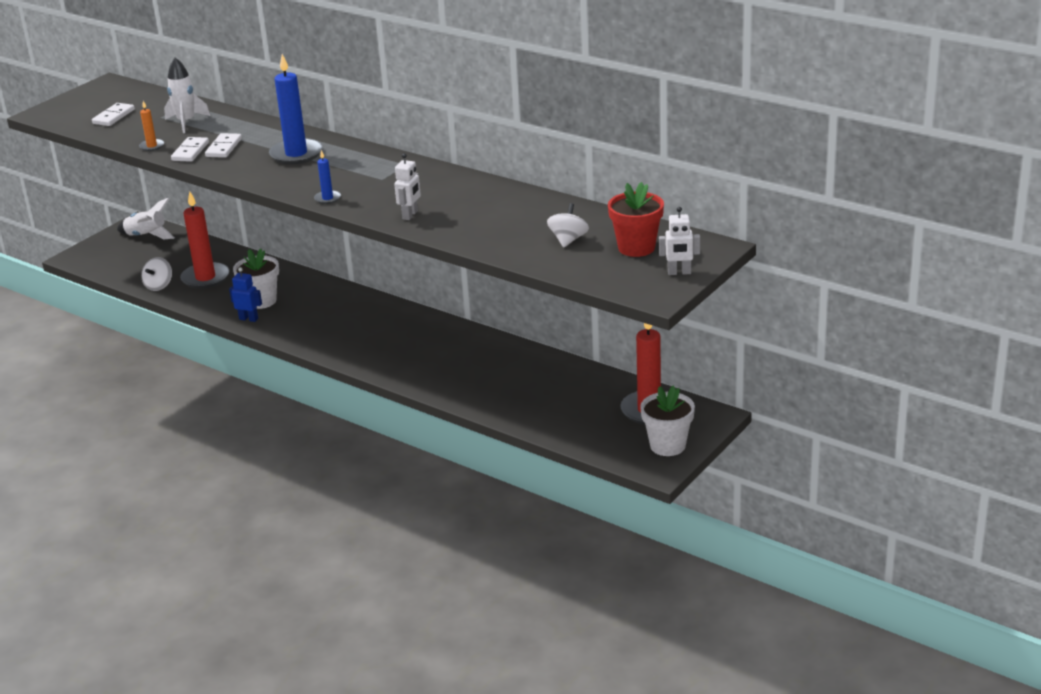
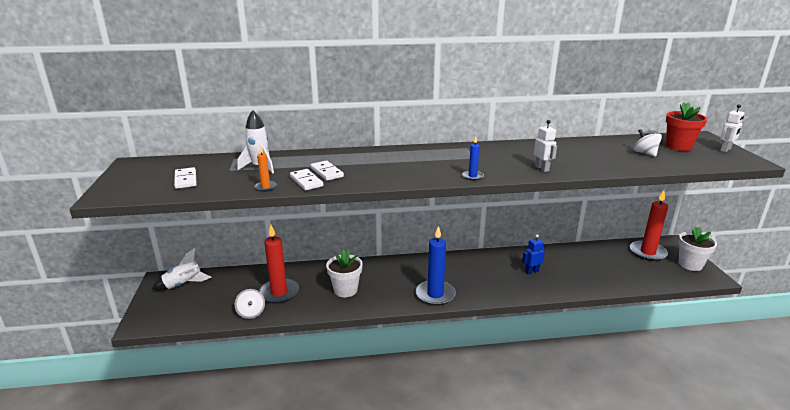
camera: 45 degrees left, 5 degrees down
blue robot [229,267,262,322] -> blue robot moved to [522,234,545,274]
blue candle [269,54,323,165] -> blue candle moved to [416,226,456,306]

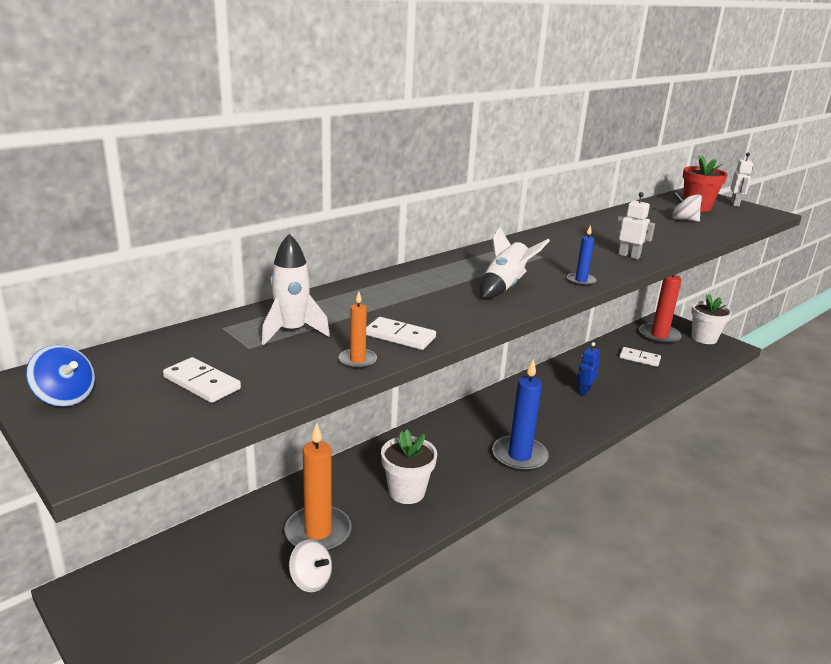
camera: 35 degrees left, 0 degrees up
white rocket [152,248,212,291] -> white rocket moved to [480,226,550,299]
red candle [259,225,299,304] -> orange candle [284,422,352,551]
white domino [310,161,344,181] -> white domino moved to [619,347,661,367]
none -> blue spinning top [26,345,95,407]

